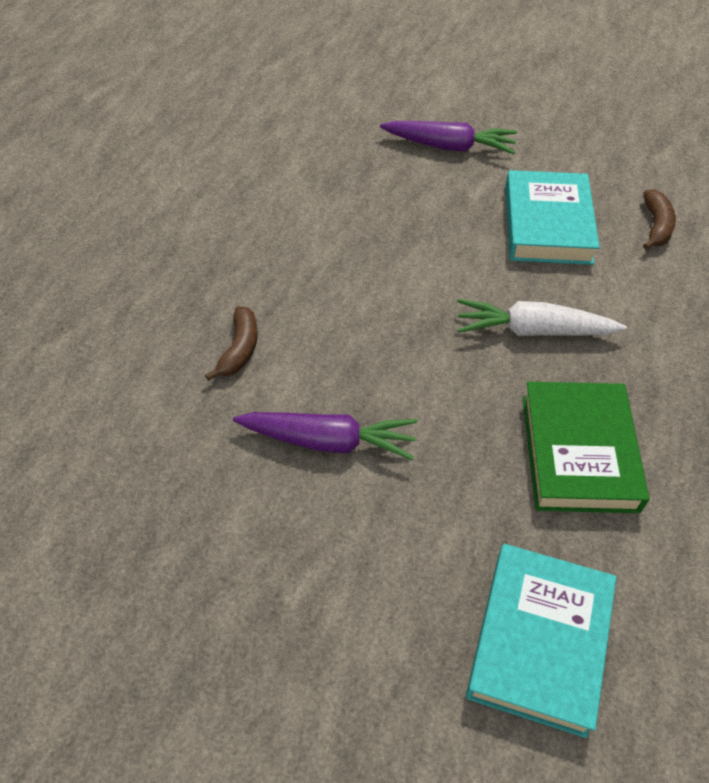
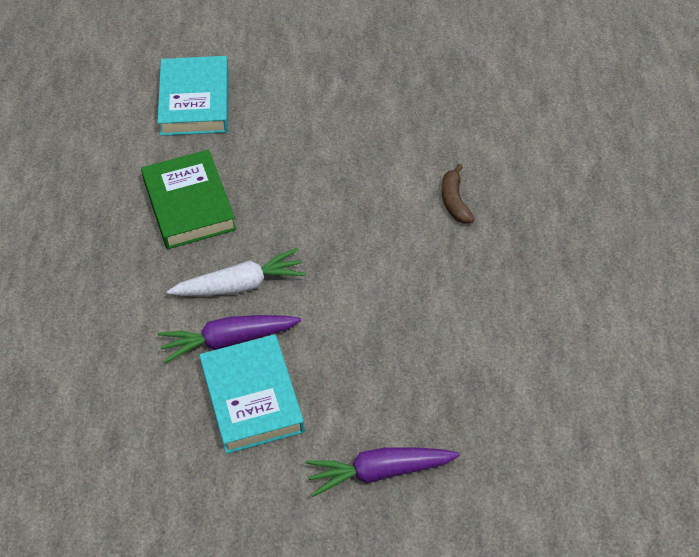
camera: 160 degrees right, 0 degrees up
purple carrot [233,412,418,460] -> purple carrot moved to [158,315,301,364]
brown banana [643,189,676,250] -> none

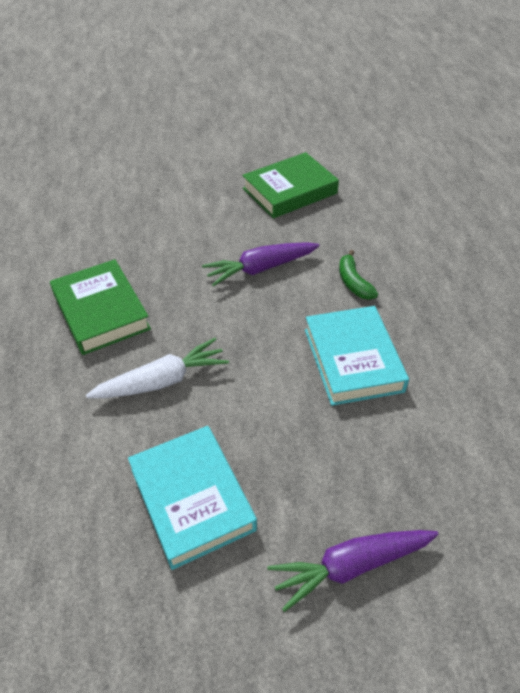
camera: 10 degrees left, 5 degrees down
turquoise book [157,56,229,136] -> turquoise book moved to [305,306,409,406]
purple carrot [158,315,301,364] -> purple carrot moved to [202,242,320,286]
brown banana [442,164,474,224] -> green banana [339,250,378,300]
none -> green book [242,152,339,219]

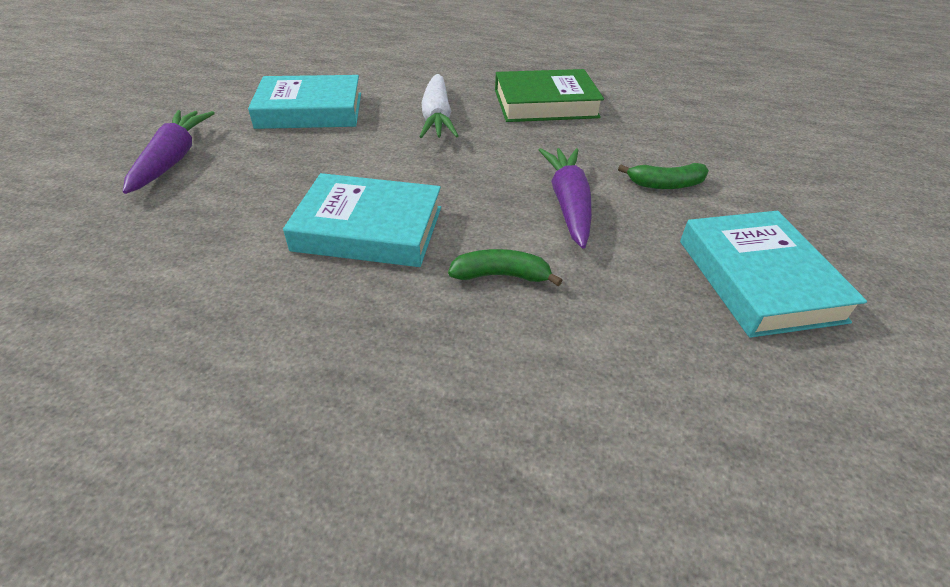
camera: 110 degrees right, 5 degrees down
green book [242,152,339,219] -> turquoise book [680,211,867,338]
none -> green banana [618,163,709,189]

